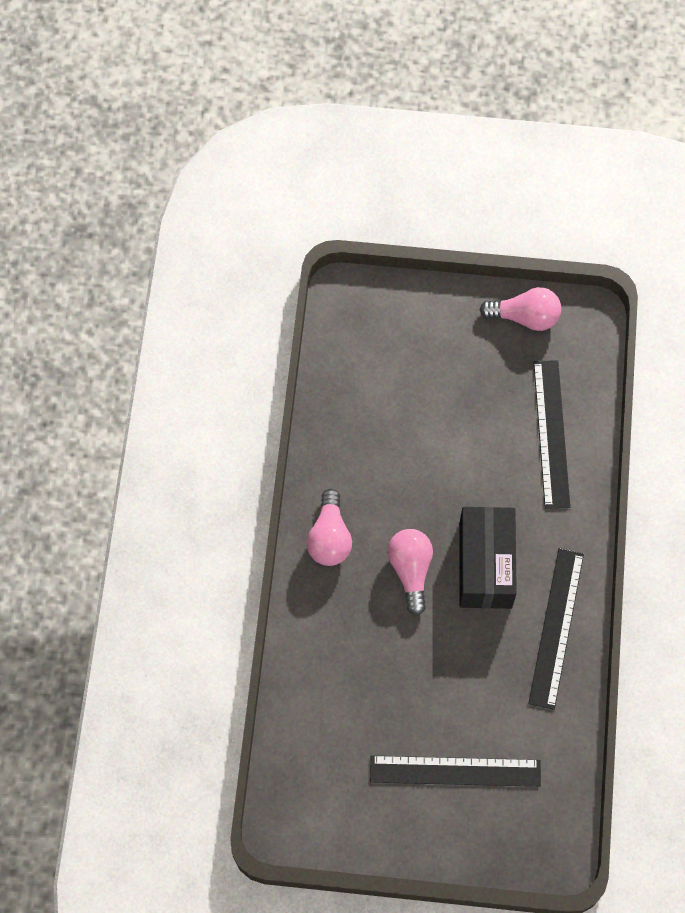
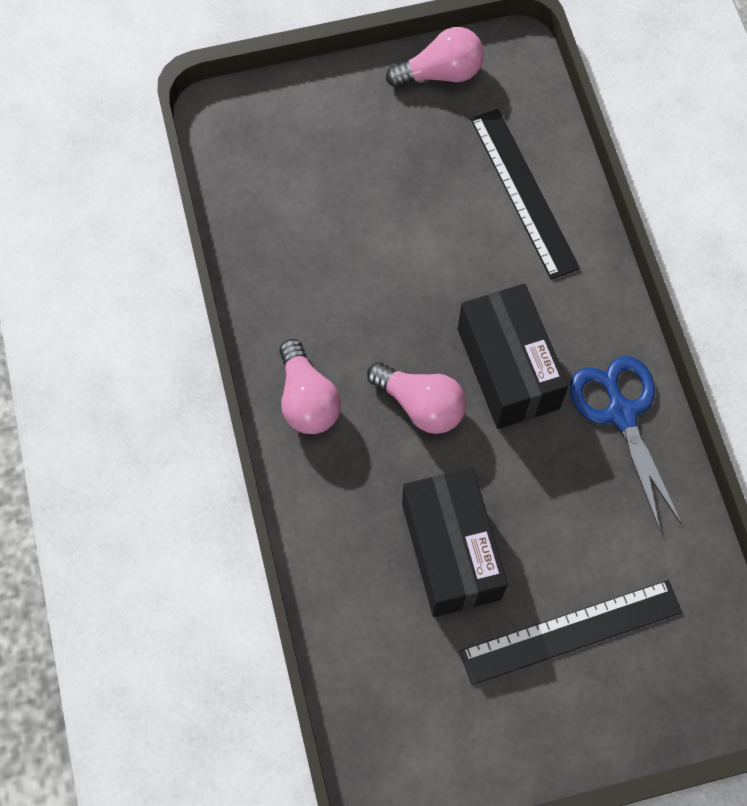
camera: 20 degrees left, 0 degrees up
pink light bulb [387,529,433,616] -> pink light bulb turned 150 degrees clockwise [367,362,466,434]
black ruler [528,548,584,710] -> blue scissors [570,356,682,531]
none -> black box [402,467,508,617]

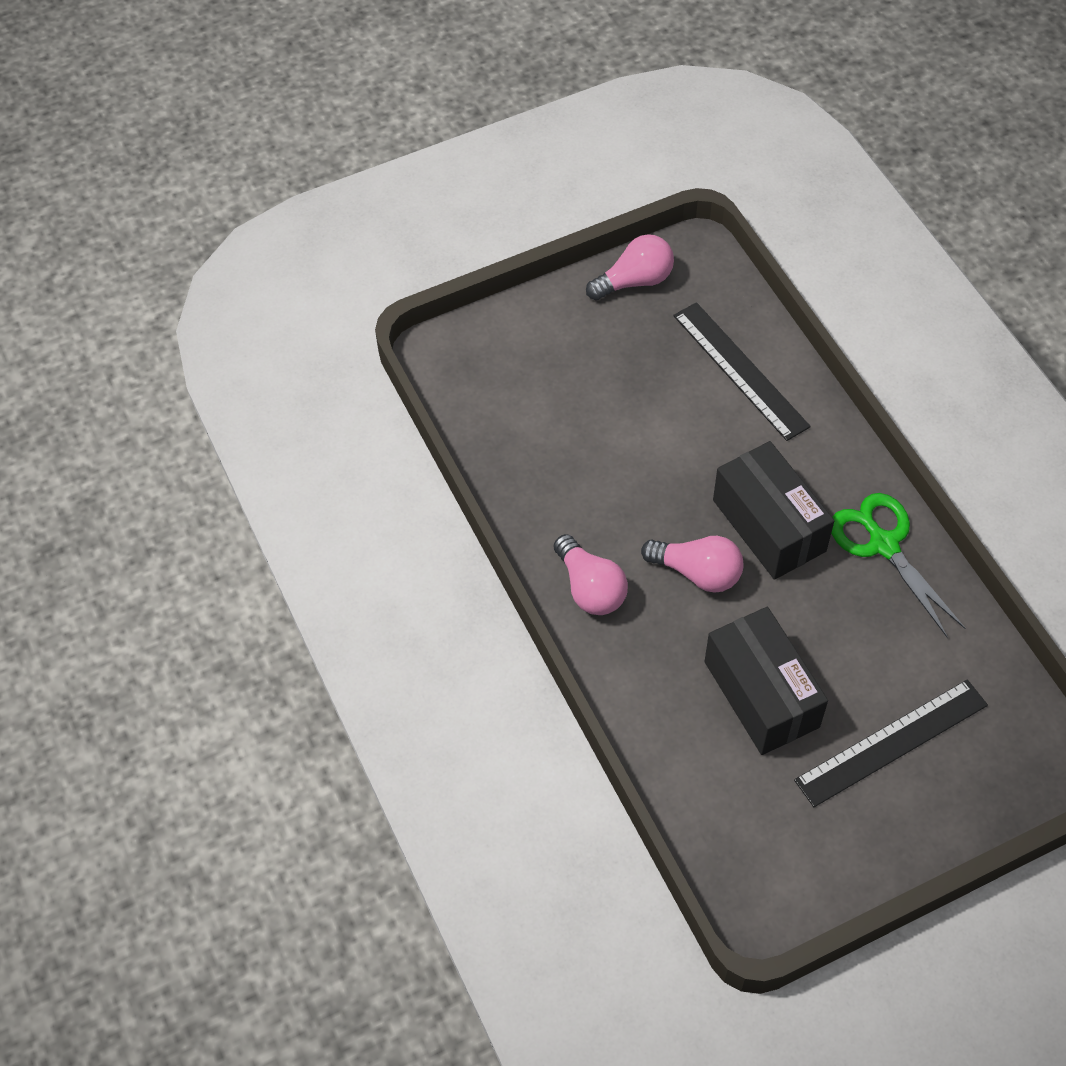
camera: 10 degrees left, 10 degrees down
blue scissors [570,356,682,531] -> green scissors [831,493,966,638]

